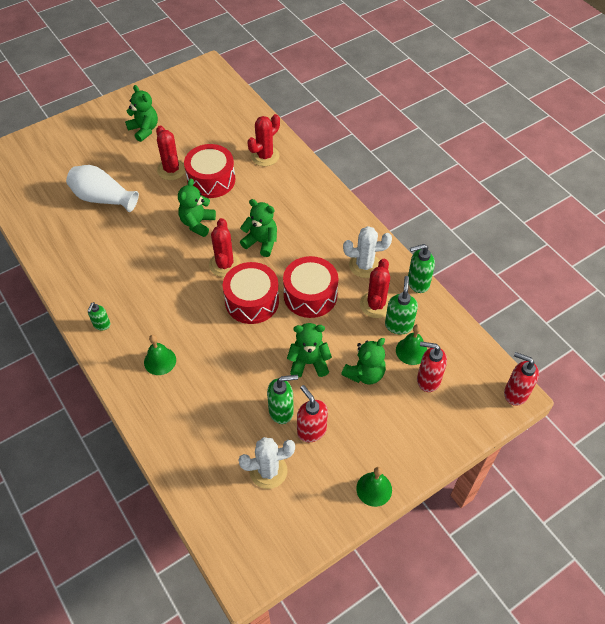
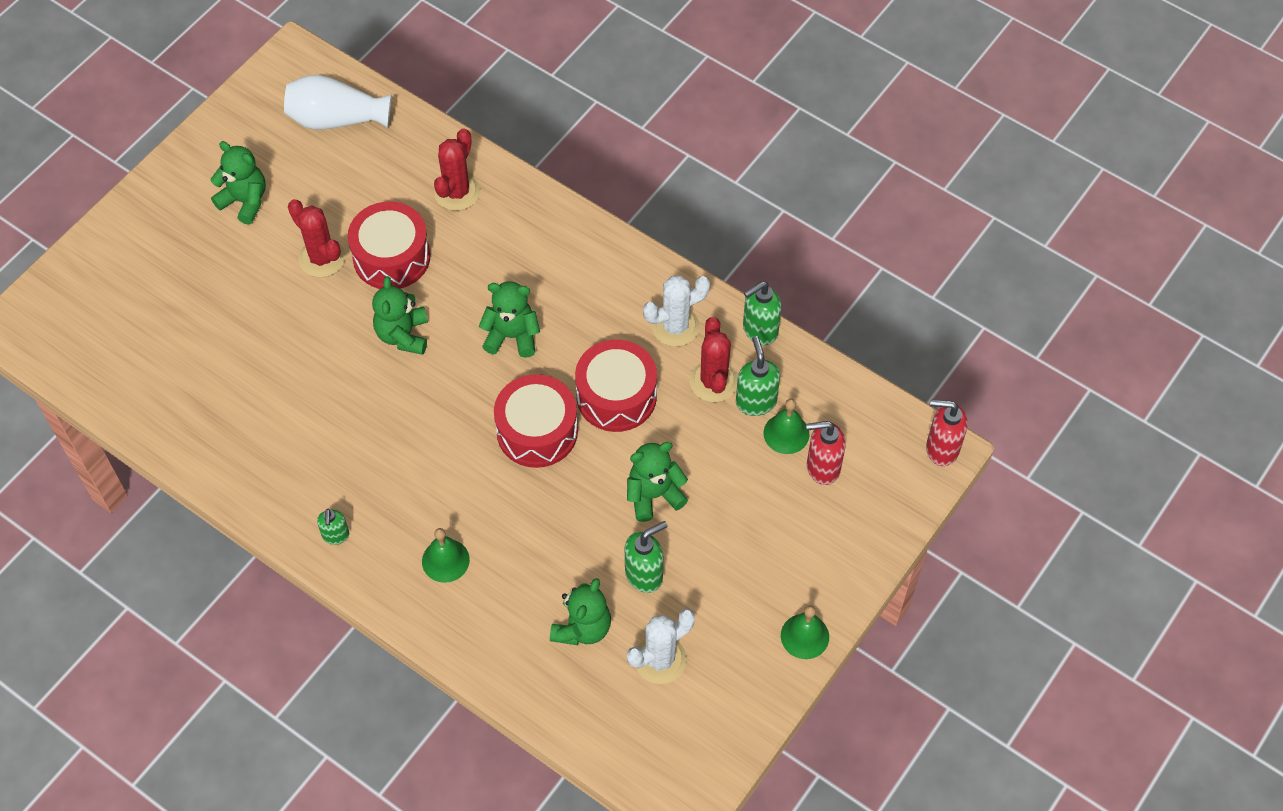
camera: 20 degrees left, 5 degrees up
white vase [66,165,139,212] -> white vase moved to [284,75,391,130]
red cactus [209,218,241,277] -> none
red soap dispenser [297,385,328,442] -> none
green teddy bear [341,338,386,385] -> green teddy bear moved to [550,578,611,645]

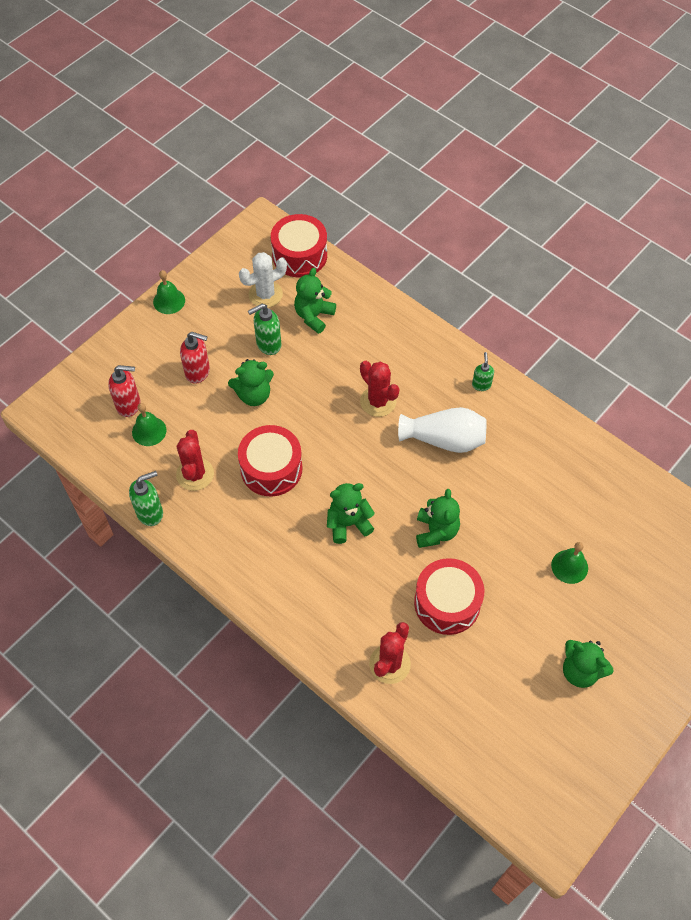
camera: 175 degrees left, 0 degrees up
white vase [284,75,391,130] -> white vase moved to [398,407,486,453]
red cactus [288,199,345,278] -> red cactus moved to [360,361,399,417]
green bell [422,528,470,583] -> green bell moved to [551,542,588,584]
green teddy bear [479,281,540,358] -> green teddy bear turned 150 degrees clockwise [327,483,375,544]
red drum [494,374,578,468] -> red drum moved to [271,214,327,277]
white cactus [643,276,710,347] -> none
green soap dispenser [736,336,780,416] -> none
red soap dispenser [926,400,968,466] -> red soap dispenser moved to [180,332,210,384]

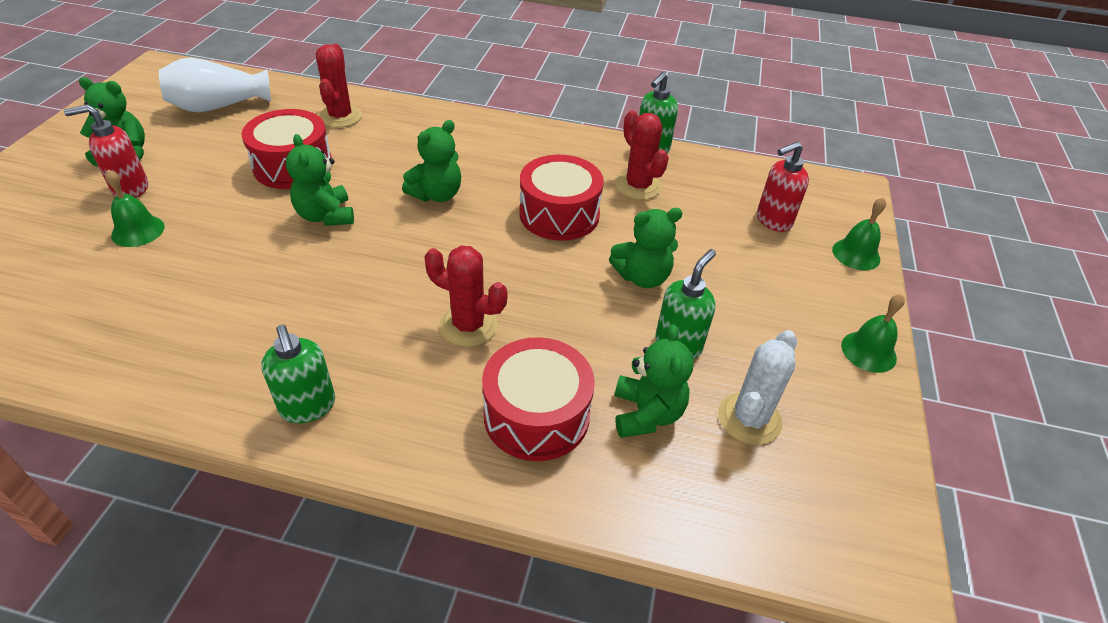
camera: 150 degrees right, 15 degrees down
green bell [132,403,166,446] -> green bell moved to [832,197,886,270]
red soap dispenser [180,332,210,384] -> red soap dispenser moved to [64,104,148,198]
green teddy bear [228,359,274,406] -> green teddy bear turned 150 degrees counterclockwise [609,208,683,288]
red drum [271,214,327,277] -> red drum moved to [482,337,595,461]
white vase [398,407,486,453] -> white vase moved to [159,58,271,113]
green soap dispenser [472,352,494,391] -> green soap dispenser [261,325,335,423], size x1.58

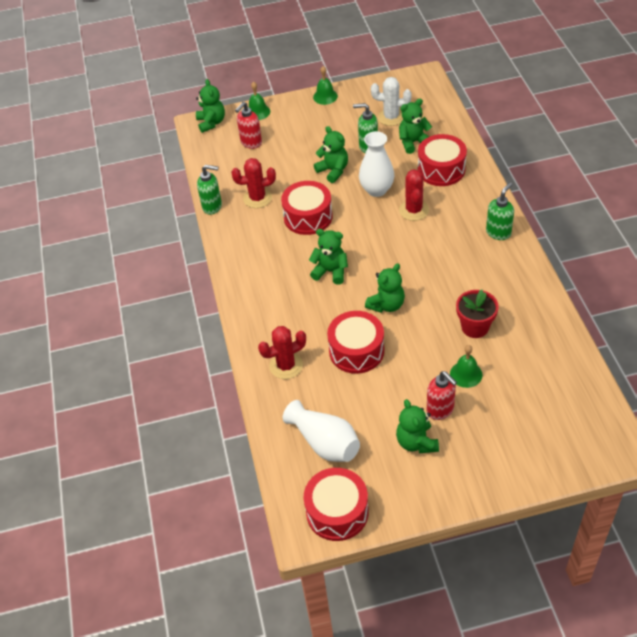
camera: 110 degrees left, 5 degrees up
red cactus [615,110,669,200] -> red cactus turned 45 degrees clockwise [231,158,276,208]
red soap dispenser [757,141,809,232] -> red soap dispenser turned 90 degrees clockwise [235,102,262,149]
none -> green teddy bear [196,79,225,133]
none -> red drum [304,468,369,541]
none -> white vase [359,131,395,197]
none -> red flower pot [456,289,499,338]

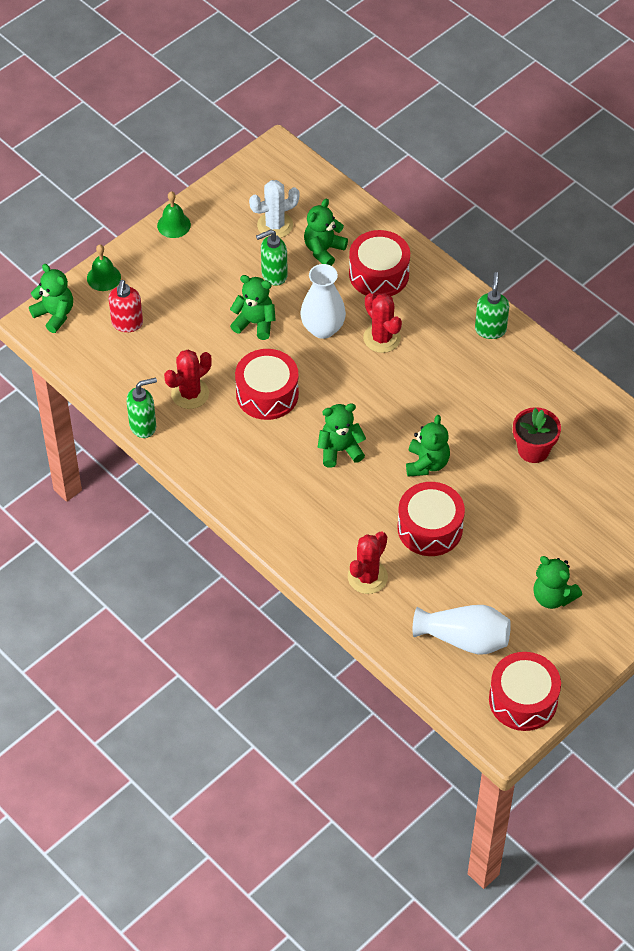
camera: 35 degrees left, 5 degrees up
red soap dispenser [427,371,457,420] -> none
green bell [450,345,483,388] -> none

